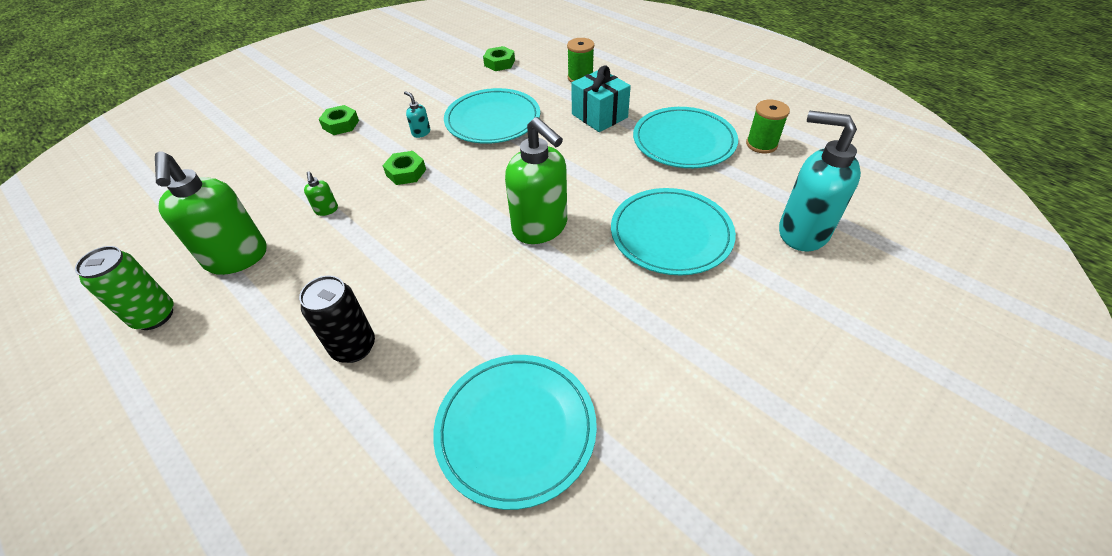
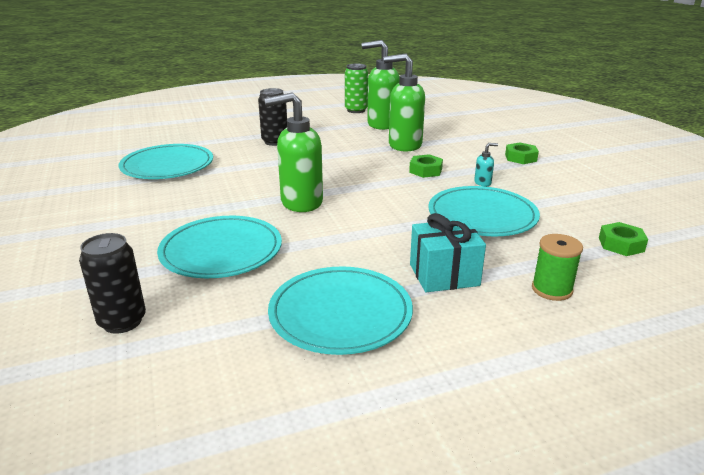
camera: 115 degrees right, 20 degrees down
green soap dispenser [304,172,338,216] -> green soap dispenser [384,54,425,152], size x2.45
green spool [746,100,790,153] -> none
turquoise soap dispenser [779,111,861,252] -> black can [79,233,146,334]

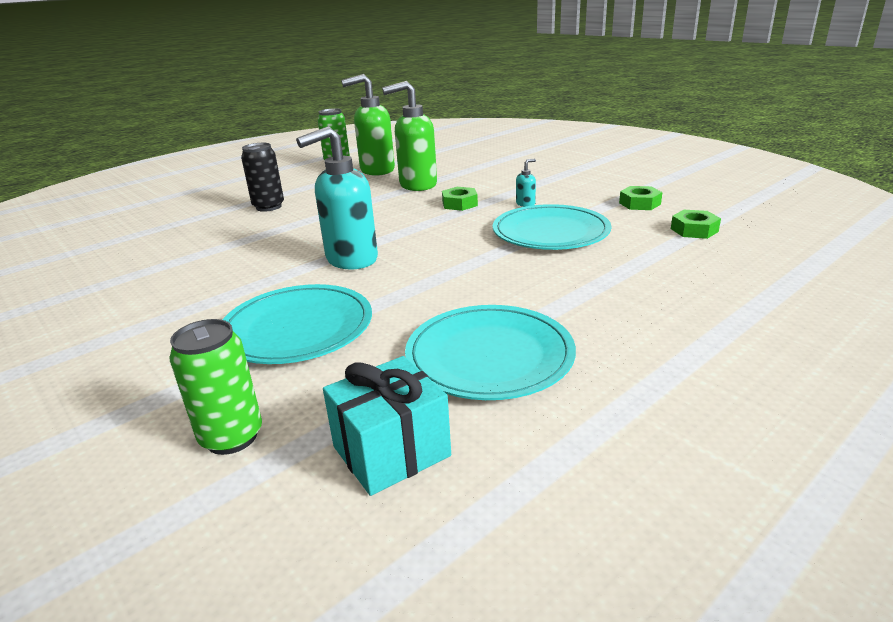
camera: 20 degrees left, 0 degrees up
black can [79,233,146,334] -> green can [169,319,262,455]
turquoise plate [119,144,213,179] -> none
green soap dispenser [264,92,323,212] -> turquoise soap dispenser [296,126,378,269]
turquoise gift [410,213,486,292] -> turquoise gift moved to [323,356,451,496]
green nut [505,142,539,164] -> green nut moved to [619,186,663,210]
green spool [532,234,583,301] -> none

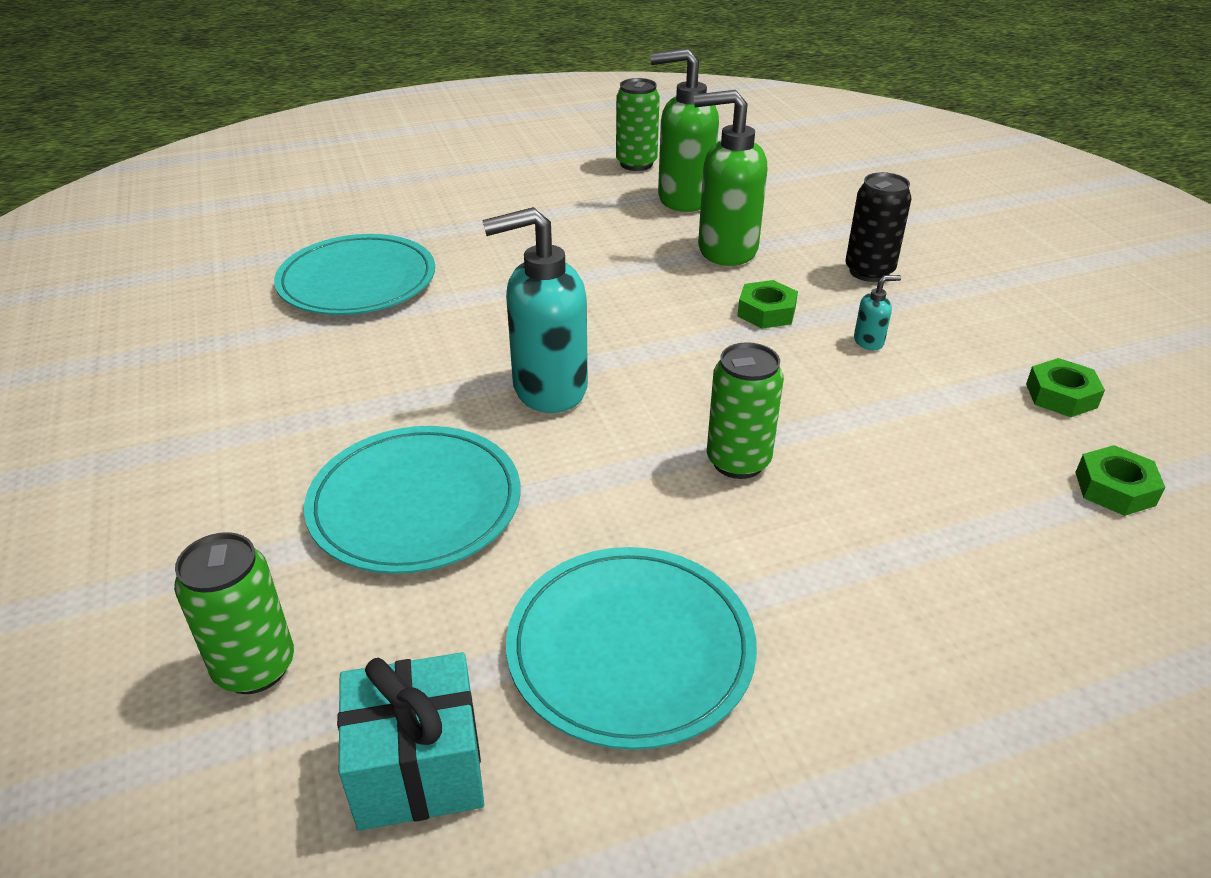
camera: 20 degrees right, 10 degrees up
black can [241,143,284,212] -> black can moved to [846,172,912,282]
turquoise plate [493,204,612,250] -> turquoise plate moved to [274,234,435,315]
none -> green can [707,342,784,479]

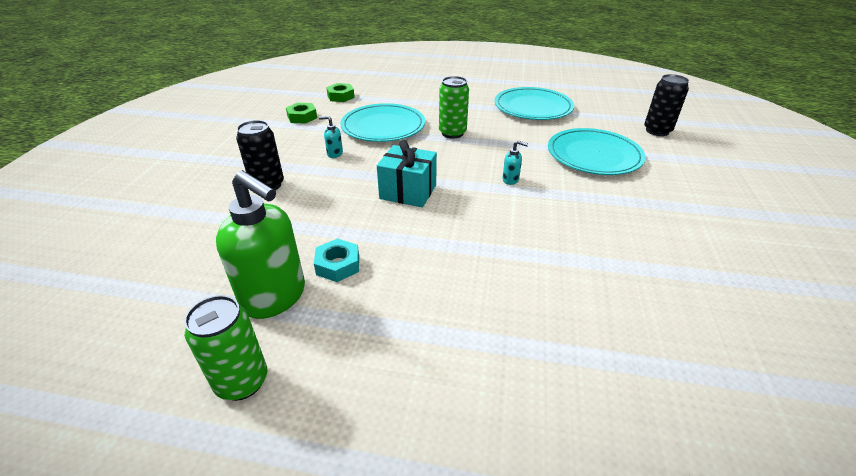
camera: 150 degrees left, 0 degrees up
green can [174,532,294,694] -> black can [644,74,689,136]
turquoise plate [274,234,435,315] -> turquoise plate moved to [340,103,425,142]
turquoise gift [337,652,484,831] -> turquoise gift moved to [377,140,437,207]
turquoise soap dispenser [482,207,588,413] -> turquoise soap dispenser [502,140,528,185], size x0.41
green soap dispenser [694,90,768,266] -> none
green nut [738,280,798,329] -> none
none -> turquoise nut [314,238,359,282]

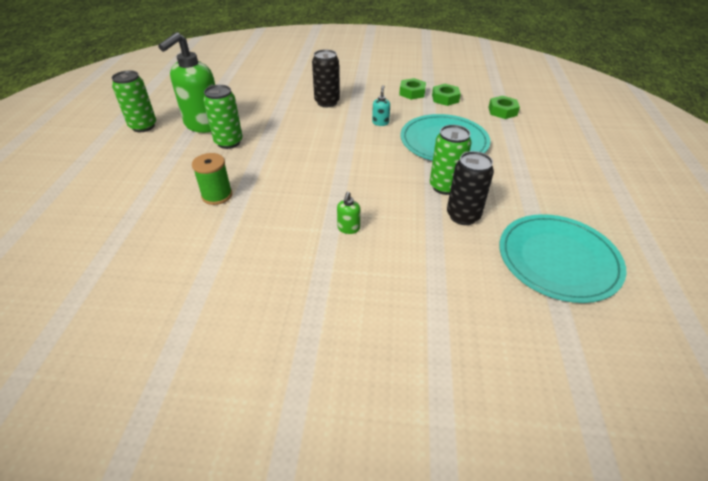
camera: 85 degrees right, 5 degrees up
turquoise nut [314,238,359,282] -> green can [203,85,243,149]
turquoise gift [377,140,437,207] -> none
turquoise soap dispenser [502,140,528,185] -> green soap dispenser [337,191,360,234]
turquoise plate [548,128,646,175] -> none
black can [644,74,689,136] -> black can moved to [447,151,494,225]
none -> green spool [192,153,232,205]
none -> green nut [399,78,426,100]

